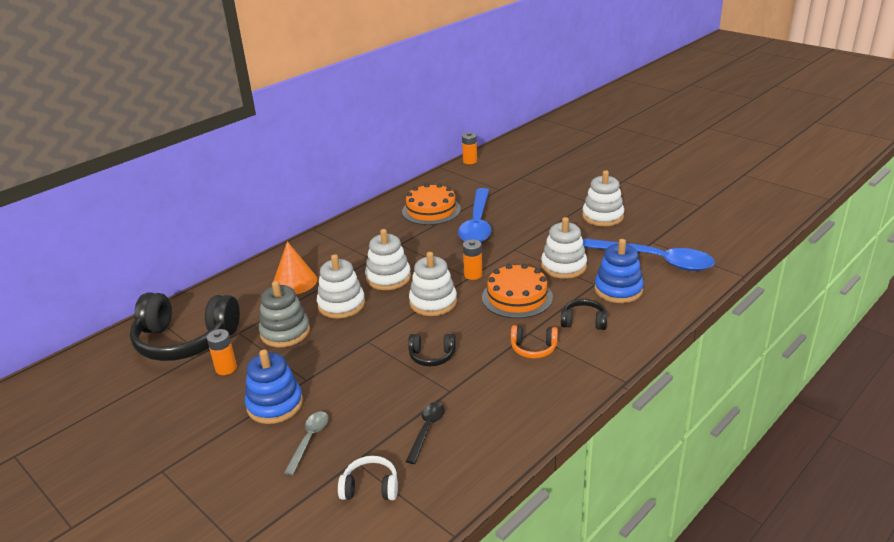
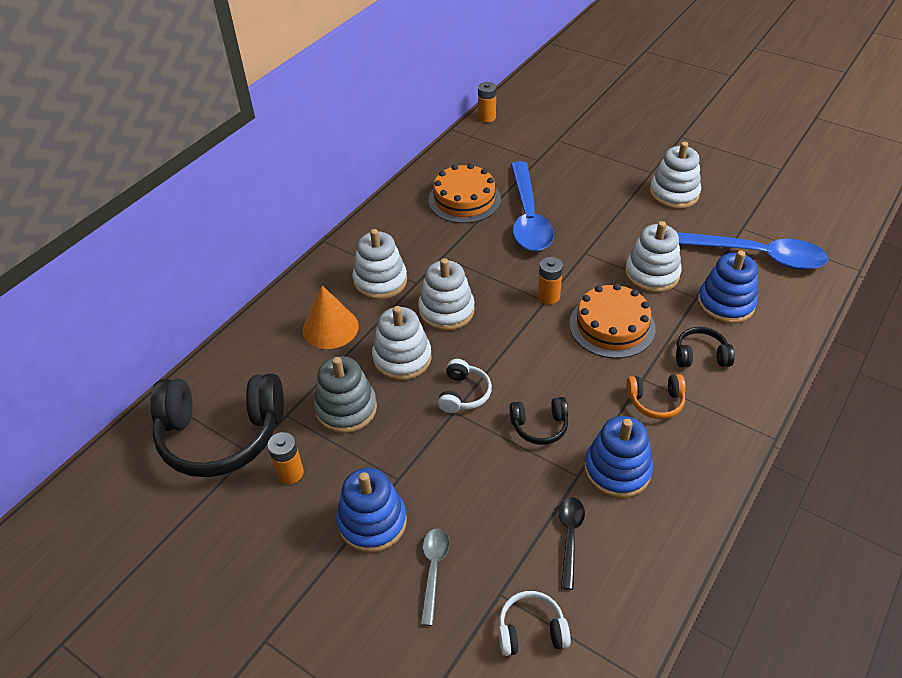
camera: 10 degrees left, 15 degrees up
white stacking toy [409,252,457,316] -> white stacking toy moved to [352,229,407,300]
none -> white headphones [438,359,492,413]
none -> blue stacking toy [584,416,653,498]

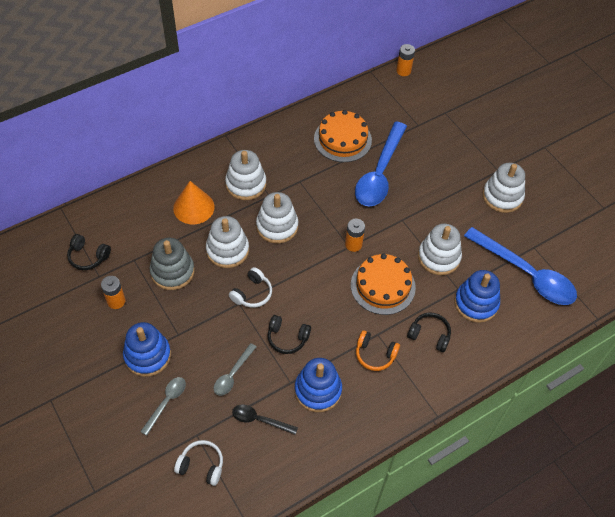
camera: 20 degrees right, 10 degrees up
black headphones [150,374,284,477] -> black headphones [67,234,111,270], size x0.46
black spoon [559,497,585,590] -> black spoon turned 105 degrees counterclockwise [232,405,298,435]
none -> grey spoon [214,343,256,396]

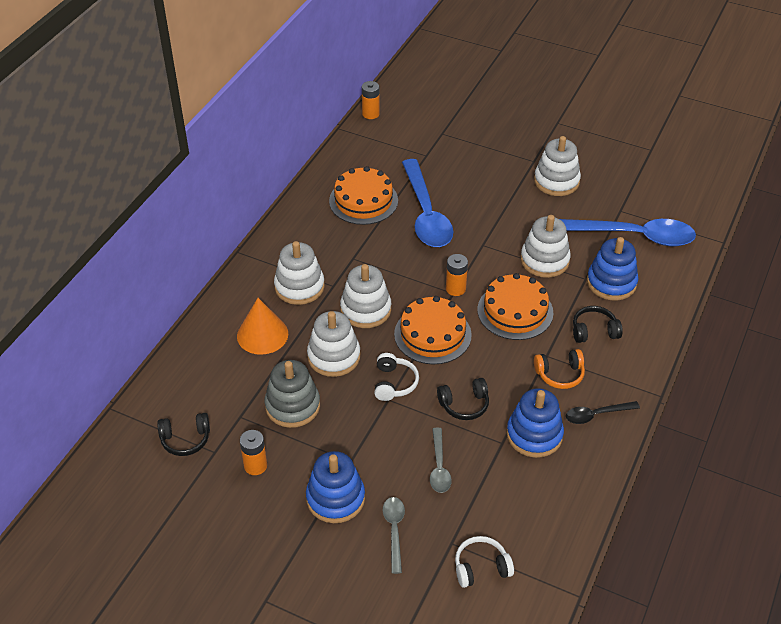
camera: 30 degrees left, 10 degrees down
black spoon [232,405,298,435] -> black spoon moved to [566,401,640,424]
none -> orange cake [394,296,472,365]

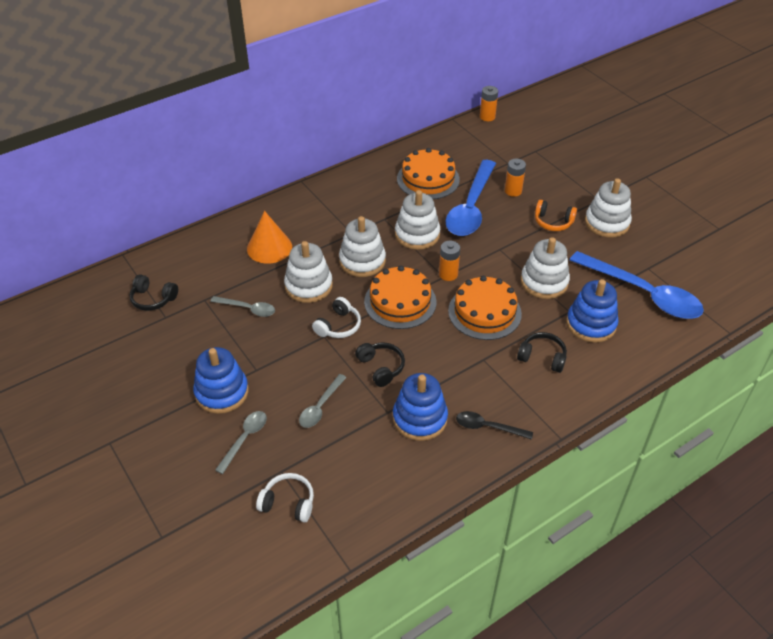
camera: 30 degrees right, 0 degrees up
orange battery [240,430,267,475] -> orange battery moved to [505,159,526,197]
grey stacking toy [265,360,320,428] -> grey spoon [211,296,275,317]
white stacking toy [274,241,325,305] -> white stacking toy moved to [395,190,440,250]
black headphones [437,378,489,420] -> black headphones turned 135 degrees counterclockwise [355,342,405,387]
orange headphones [534,349,585,389] -> orange headphones moved to [535,200,577,231]

